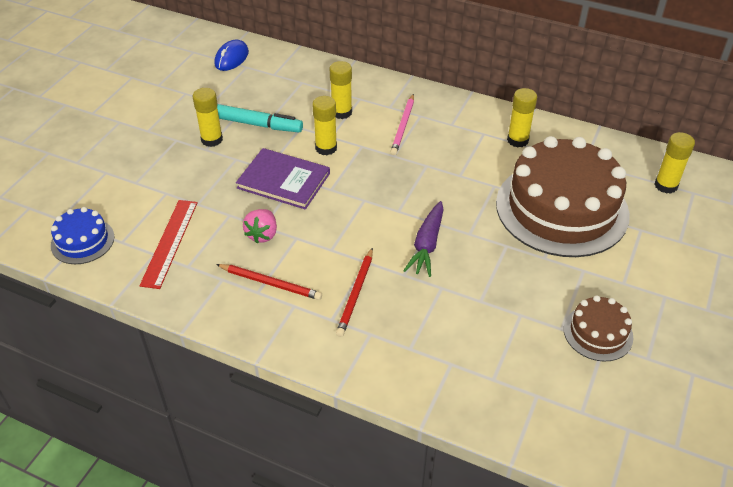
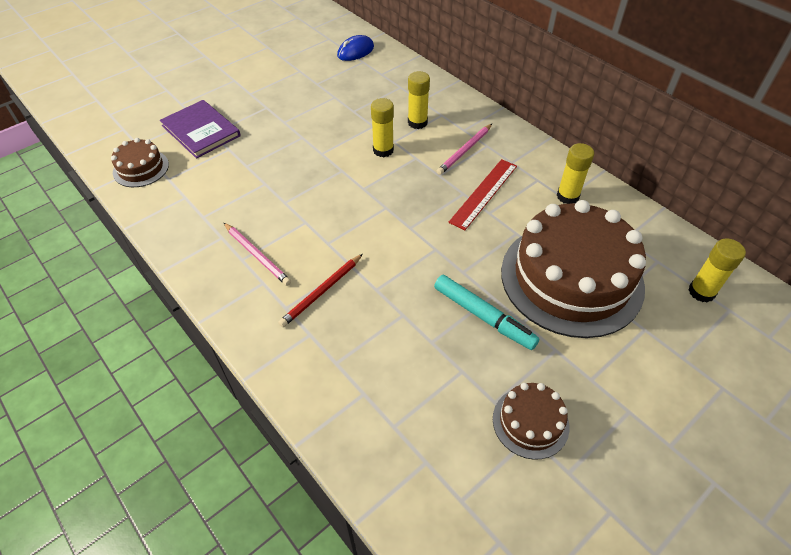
camera: 25 degrees right, 5 degrees up
blue cake [51,207,114,264] -> brown cake [111,138,169,187]
red ruler [139,200,198,289] -> red ruler moved to [448,159,517,230]
yellow glue stick [193,88,223,147] -> none
red pencil [216,264,322,300] -> pink pencil [224,223,291,286]
turquoise marker [217,104,303,133] -> turquoise marker moved to [434,275,540,350]
purple book [236,148,330,210] -> purple book moved to [160,100,241,158]
pink strawberry [243,209,277,243] -> none
purple carrot [403,201,443,277] -> none

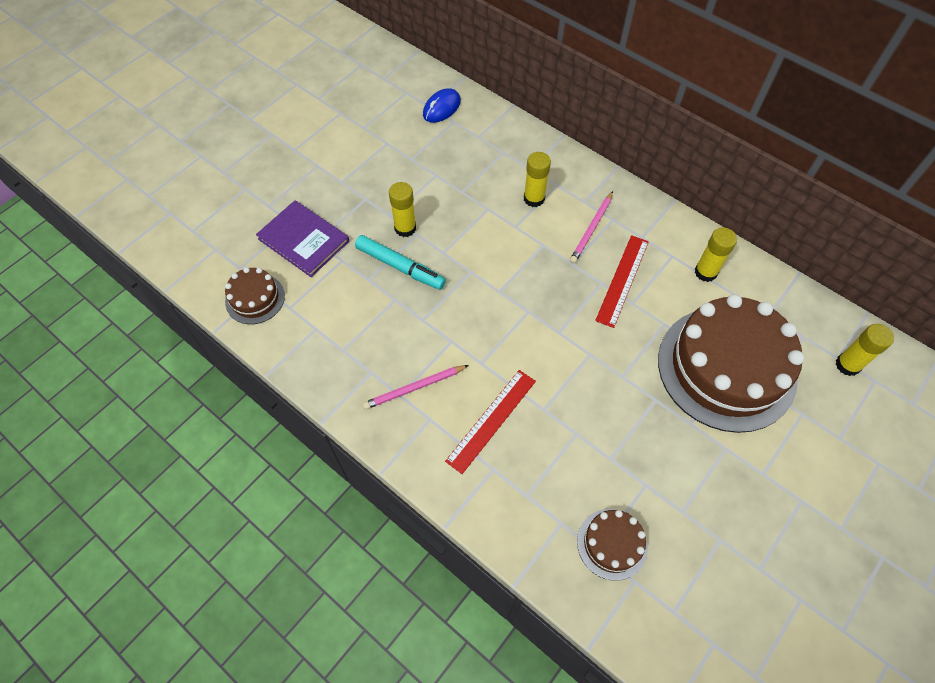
camera: 10 degrees left, 10 degrees up
pink pencil [224,223,291,286] -> pink pencil turned 120 degrees clockwise [363,365,469,410]
red pencil [278,254,363,327] -> red ruler [445,370,536,474]
yellow glue stick [371,98,394,157] -> yellow glue stick moved to [389,182,416,237]
turquoise marker [434,275,540,350] -> turquoise marker moved to [355,235,446,290]
brown cake [493,383,569,459] -> brown cake moved to [577,509,648,581]

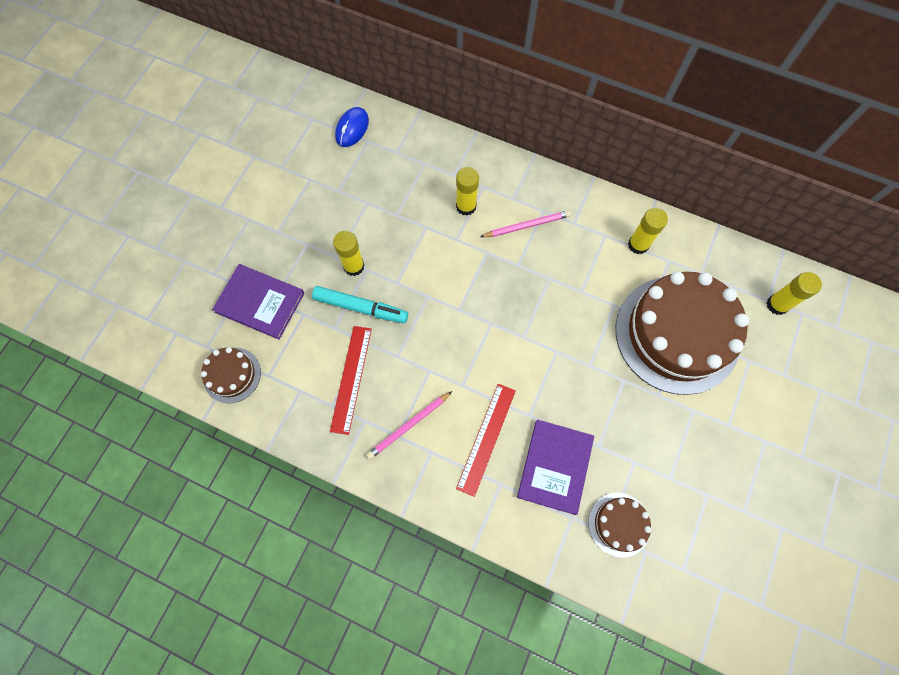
camera: 15 degrees left, 10 degrees up
pink pencil [570,191,613,264] -> pink pencil turned 120 degrees counterclockwise [480,210,571,237]
red ruler [595,235,649,328] -> red ruler moved to [330,326,372,435]
none -> purple book [517,419,594,515]

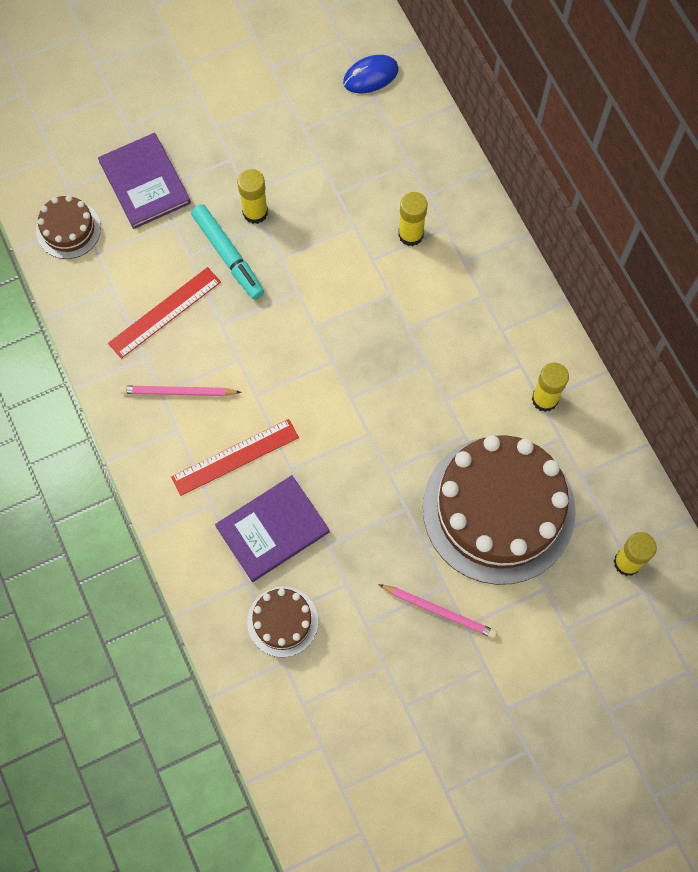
camera: 40 degrees right, 0 degrees up
pink pencil [480,210,571,237] -> pink pencil moved to [378,584,497,638]

